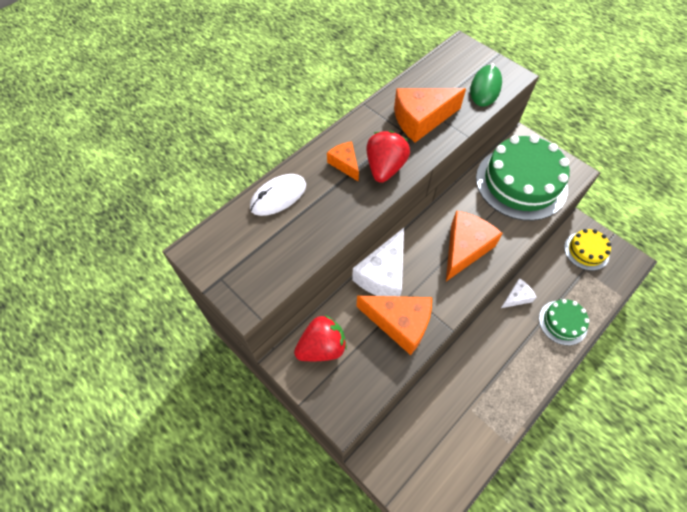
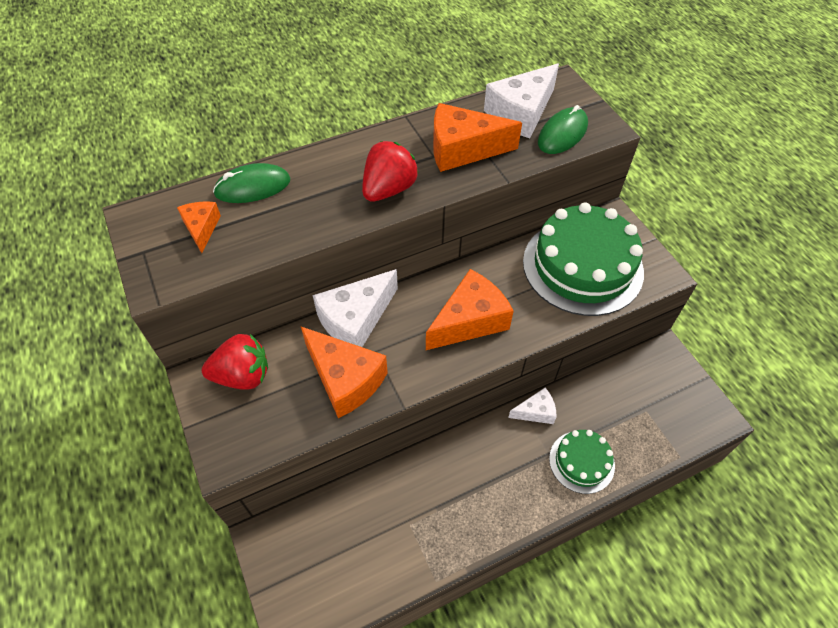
camera: 20 degrees right, 5 degrees down
white mouse [250,174,306,216] -> green mouse [213,163,290,203]
orange cheese [327,141,359,182] -> orange cheese moved to [177,201,221,253]
yellow cake [564,229,611,271] -> none
none -> white cheese [484,63,559,138]

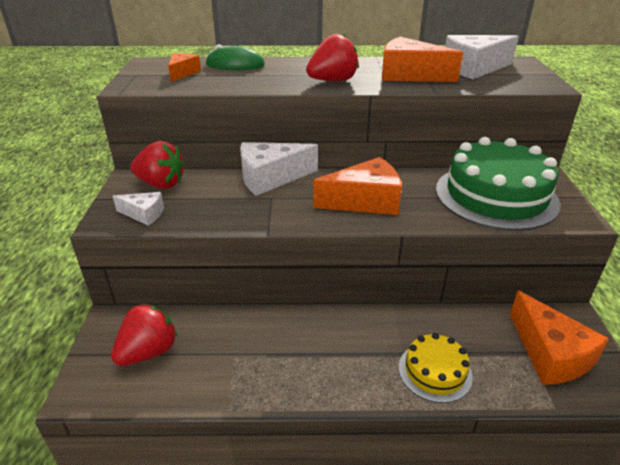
camera: 25 degrees right, 20 degrees down
orange cheese [301,327,388,418] -> orange cheese moved to [510,291,609,385]
white cheese [508,388,557,424] -> white cheese moved to [113,192,164,226]
green mouse [538,105,588,154] -> none
green cake [549,430,615,494] -> yellow cake [399,333,473,403]
none -> red strawberry [111,303,178,366]

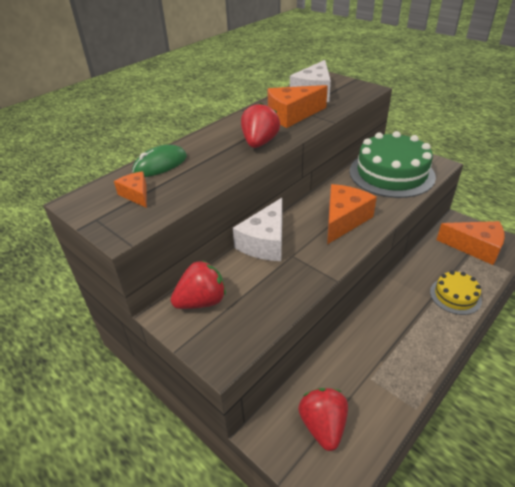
camera: 45 degrees left, 5 degrees up
white cheese [113,192,164,226] -> none

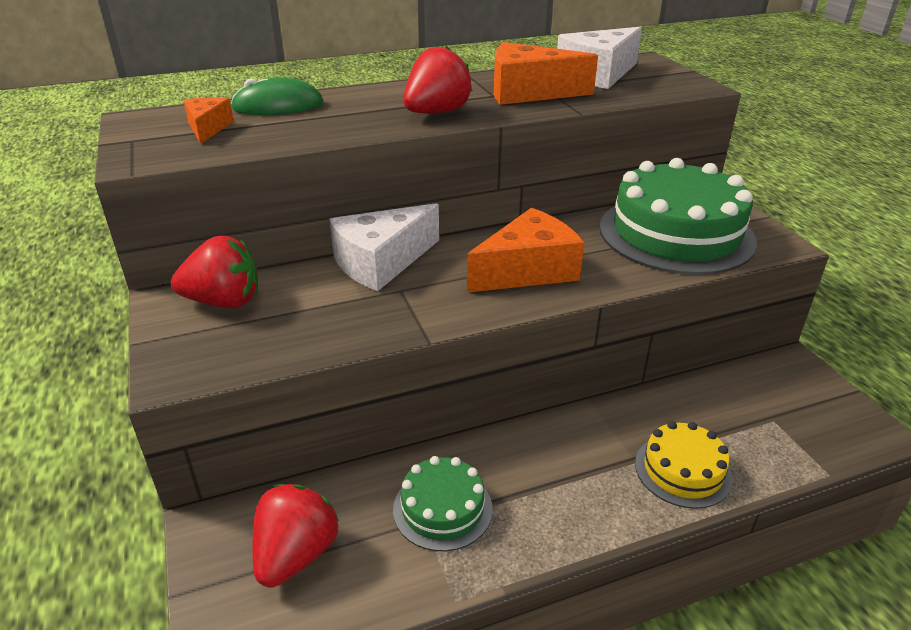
camera: 25 degrees right, 5 degrees down
orange cheese [437,221,505,265] -> none
none -> green cake [393,456,493,551]

